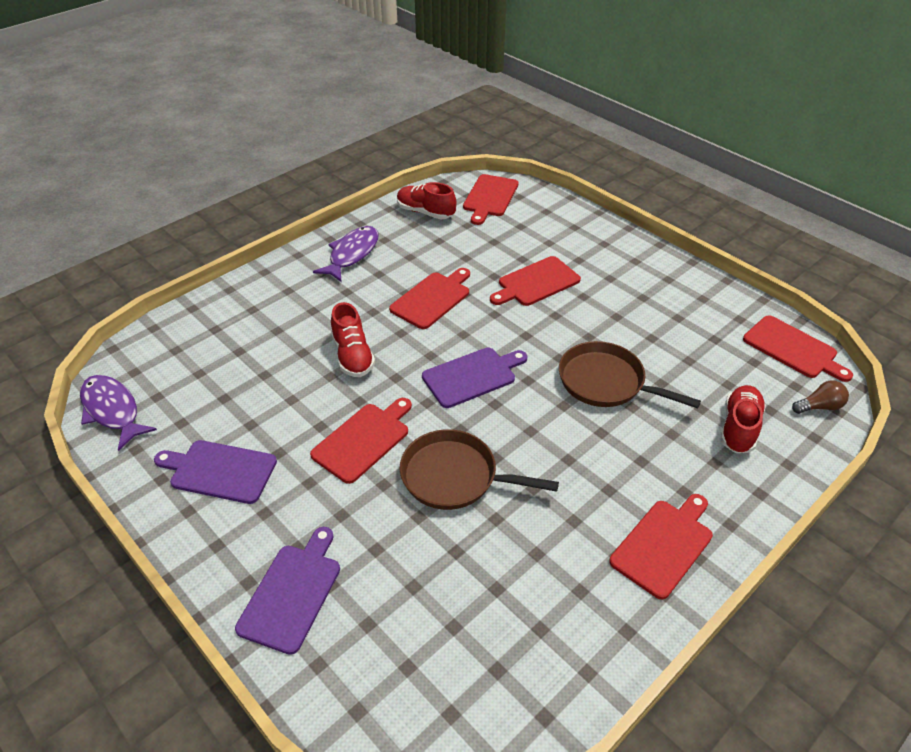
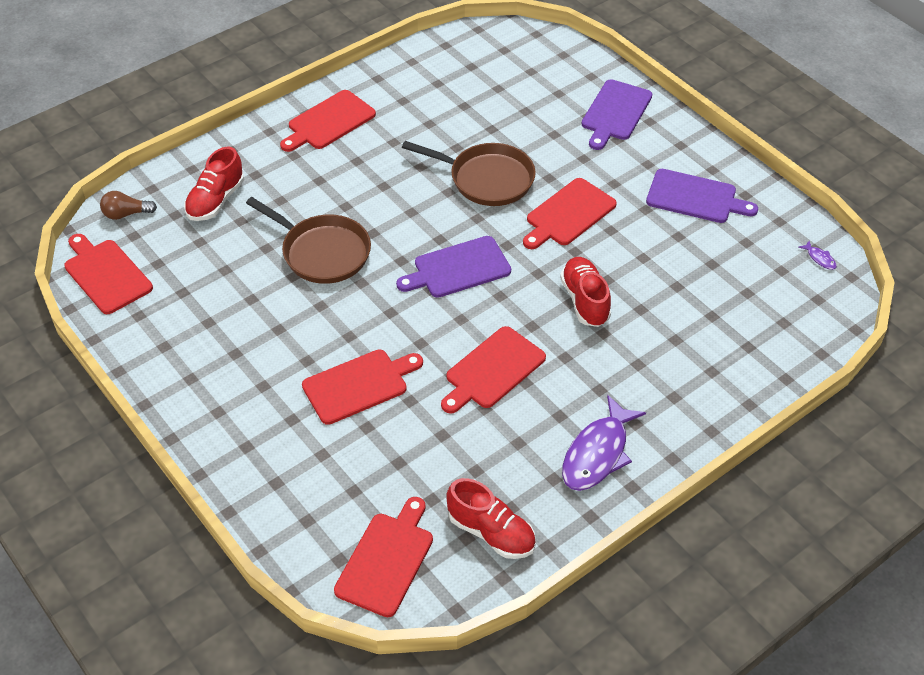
camera: 175 degrees left, 5 degrees up
purple fish [80,375,157,451] -> purple fish [798,241,837,270], size x0.40

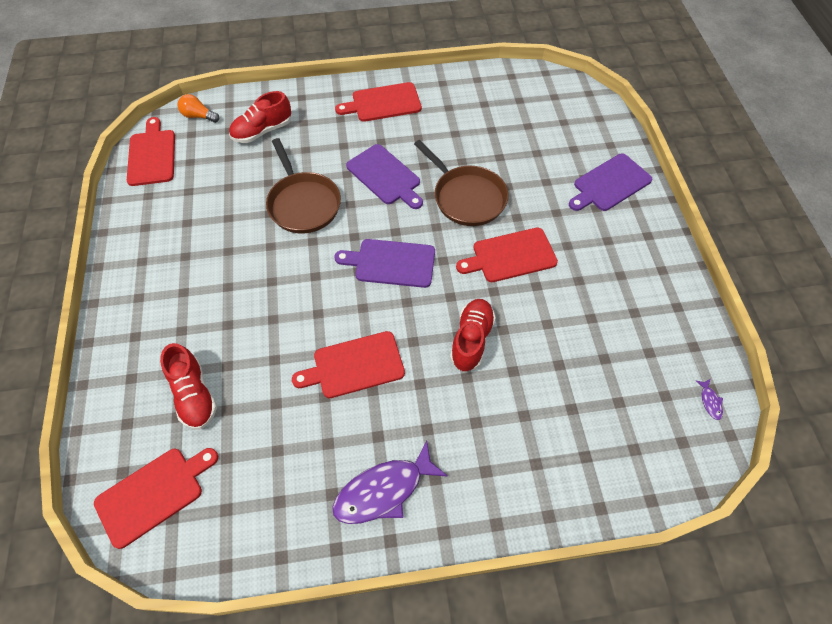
camera: 30 degrees right, 10 degrees up
brown light bulb [100,191,157,220] -> orange light bulb [178,94,219,123]
red cutting board [302,350,423,425] -> none
red shoe [446,478,536,559] -> red shoe moved to [160,343,217,430]
purple cutting board [646,169,758,223] -> purple cutting board moved to [346,144,423,209]

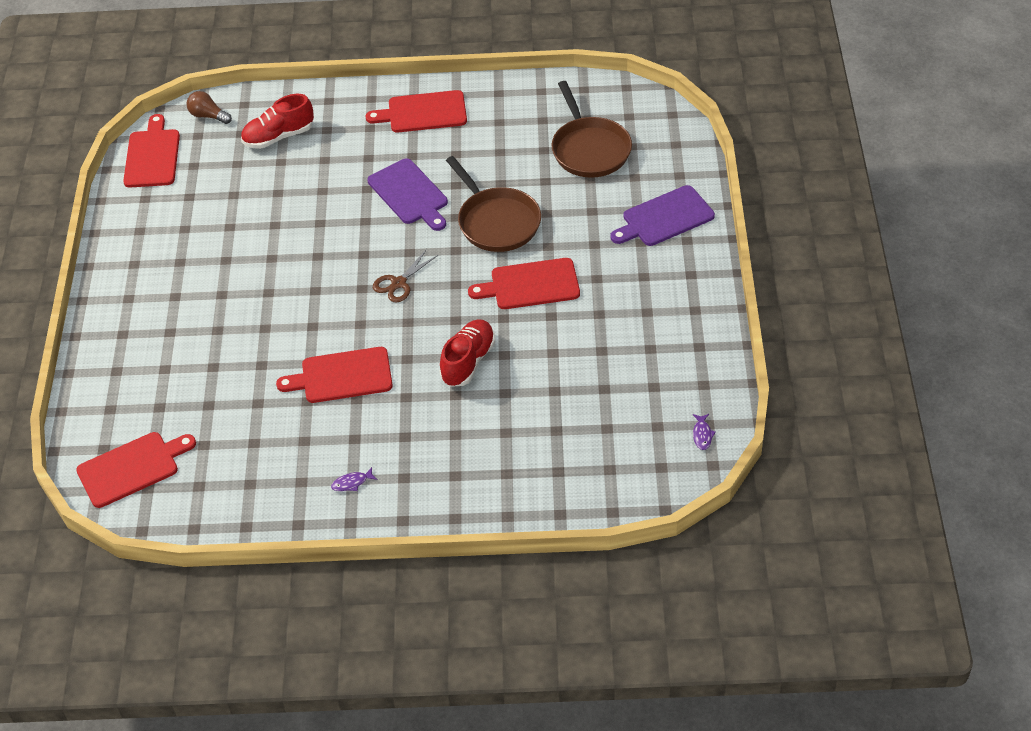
camera: 10 degrees right, 10 degrees down
red shoe [160,343,217,430] -> none
orange light bulb [178,94,219,123] -> brown light bulb [186,91,232,124]
brown pan [266,138,341,233] -> brown pan moved to [552,81,632,178]
purple fish [332,441,448,524] -> purple fish [331,467,378,491], size x0.40
purple cutting board [335,239,435,288] -> brown scissors [373,249,438,303]

